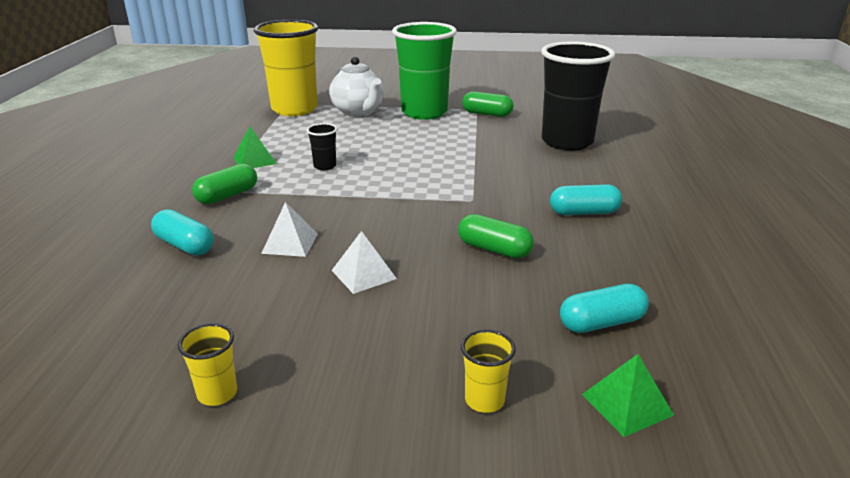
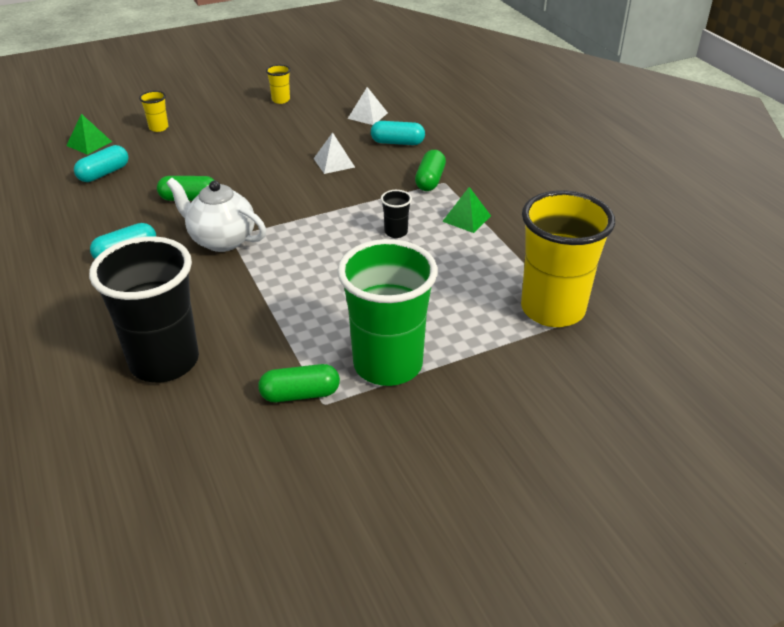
camera: 150 degrees right, 10 degrees up
white teapot [329,57,384,117] -> white teapot moved to [166,178,266,252]
white pyramid [332,231,397,294] -> white pyramid moved to [348,87,388,125]

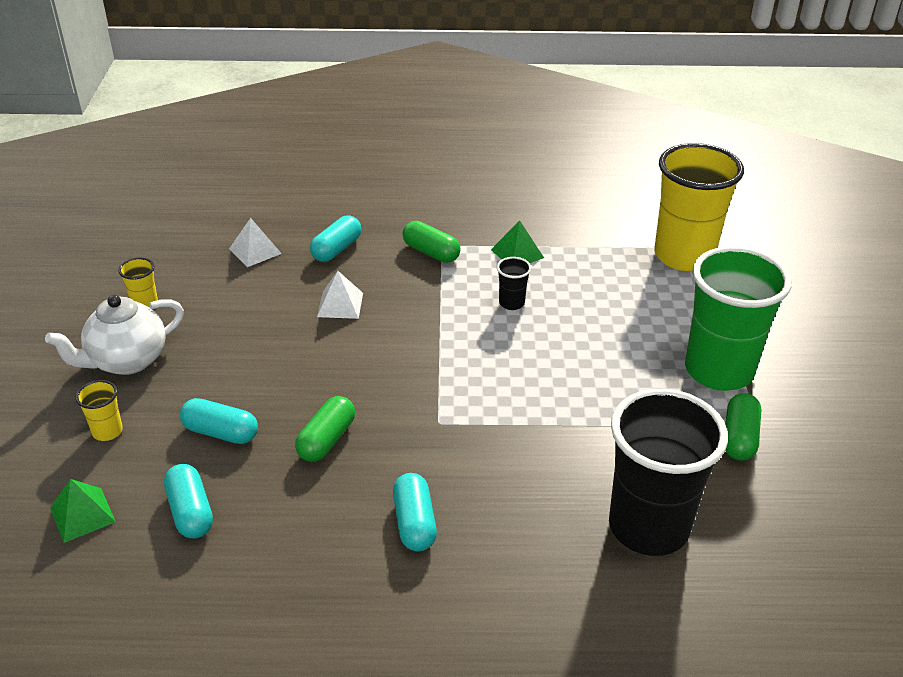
camera: 65 degrees left, 0 degrees up
white teapot [166,178,266,252] -> white teapot moved to [45,295,184,375]
none -> turquoise capsule [180,398,258,444]

